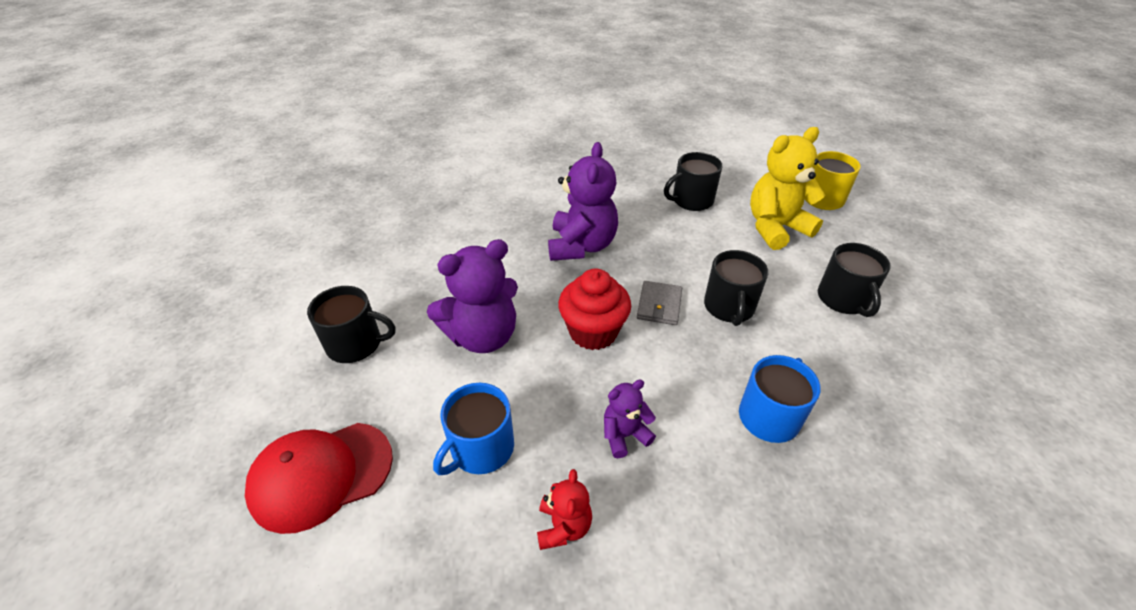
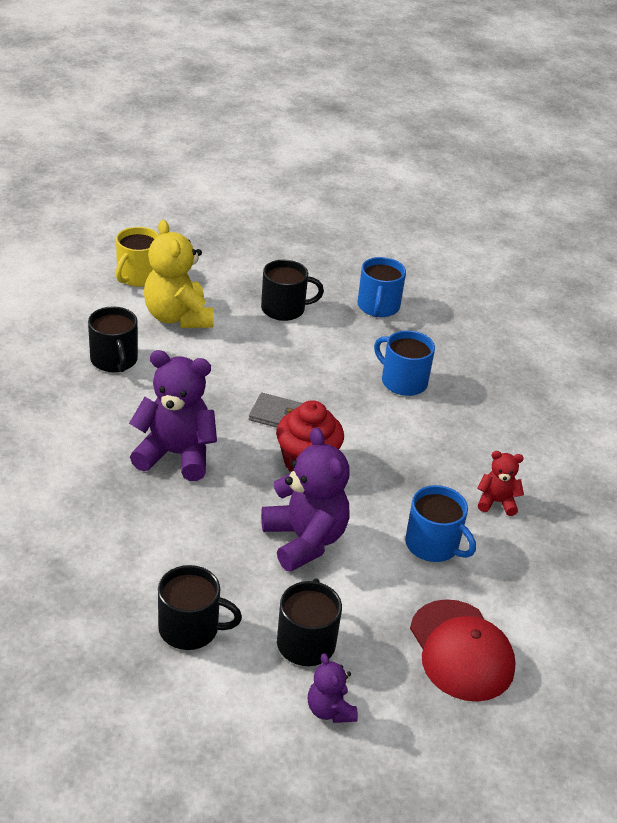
camera: 90 degrees left, 5 degrees down
purple teddy bear [604,380,656,458] -> purple teddy bear moved to [308,653,358,723]
black mug [704,250,768,326] -> black mug moved to [158,565,242,650]
none -> blue mug [358,257,406,317]

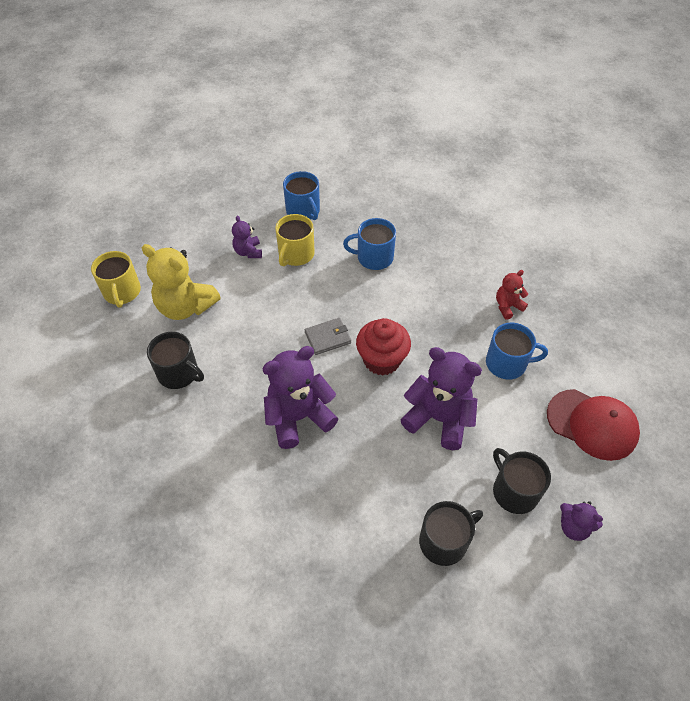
camera: 35 degrees left, 15 degrees up
black mug [261,260,324,321] -> purple teddy bear [232,216,262,258]
none -> yellow mug [275,214,315,266]

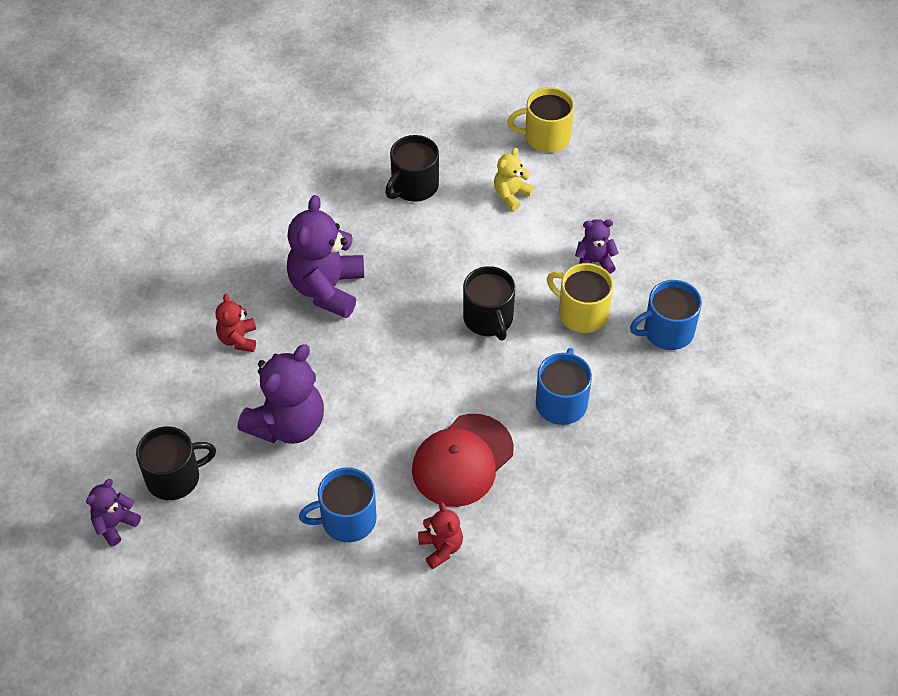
camera: 100 degrees right, 0 degrees up
yellow teddy bear [142,244,221,320] -> yellow teddy bear [494,148,534,211], size x0.52
purple teddy bear [262,346,338,449] -> purple teddy bear turned 150 degrees counterclockwise [287,195,364,318]
grey wallet [305,318,351,355] -> none
red cupcake [356,318,411,375] -> none
black mug [419,501,483,566] -> black mug moved to [463,266,515,341]
blue mug [486,323,548,380] -> blue mug turned 60 degrees clockwise [299,467,377,542]
red cap [547,389,640,461] -> red cap moved to [412,414,514,507]
none -> red teddy bear [215,294,256,352]

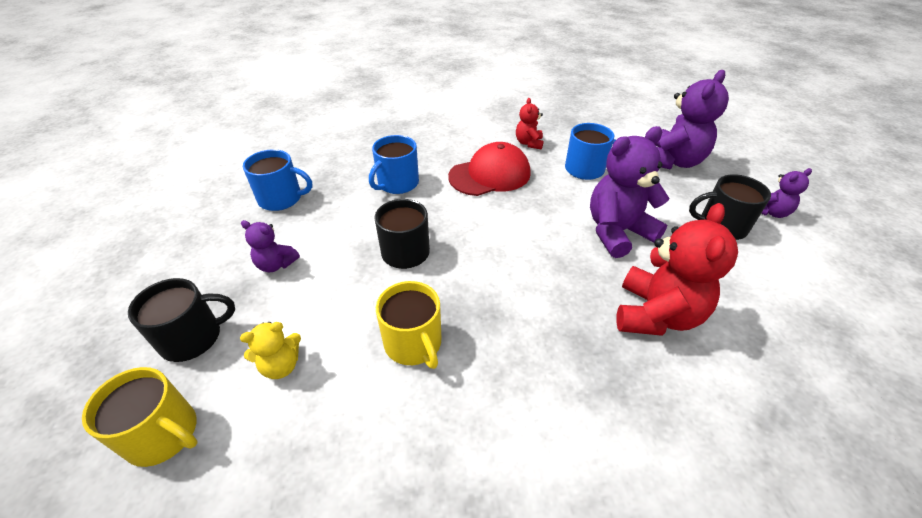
camera: 155 degrees left, 10 degrees down
red teddy bear [215,294,256,352] -> red teddy bear [616,203,738,336], size x1.93
purple teddy bear [287,195,364,318] -> purple teddy bear moved to [655,70,729,169]
black mug [385,135,439,202] -> black mug moved to [128,278,235,362]
yellow mug [547,263,613,333] -> yellow mug moved to [376,281,441,369]

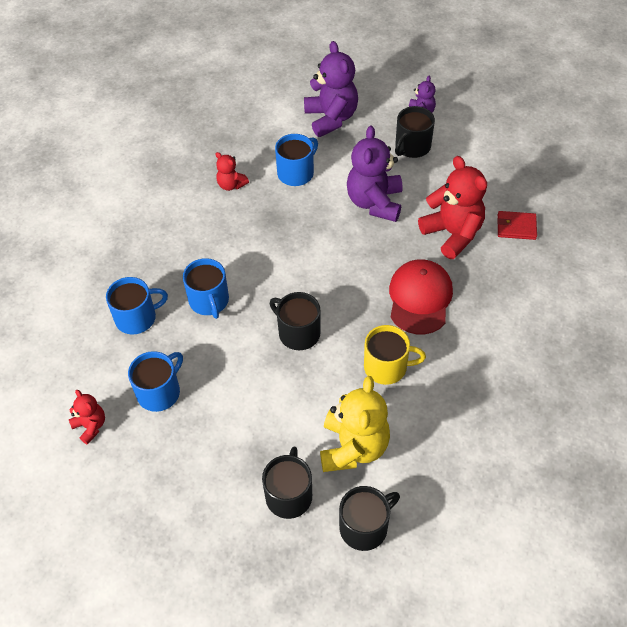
camera: 55 degrees left, 10 degrees up
yellow mug [82,367,197,467] -> black mug [339,486,400,551]
yellow teddy bear [240,322,301,379] -> yellow teddy bear [320,376,390,472], size x1.93
purple teddy bear [241,220,300,272] -> none
red cap [448,142,531,196] -> red cap moved to [389,259,453,334]
none -> red teddy bear [69,390,105,445]
none -> blue mug [106,277,168,334]
none -> red wallet [498,211,537,240]

